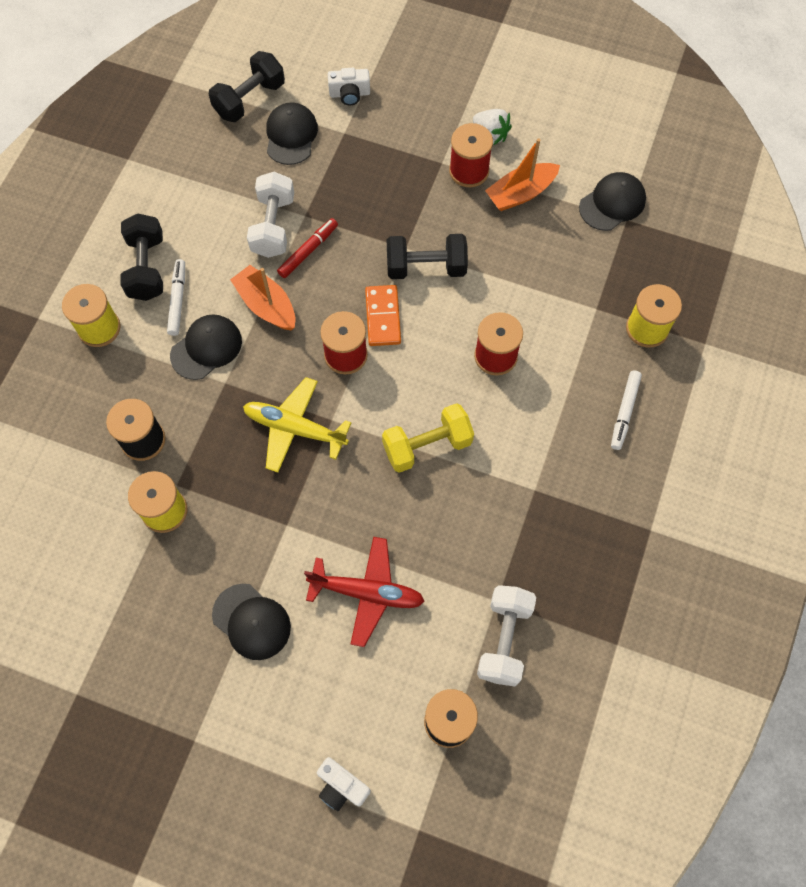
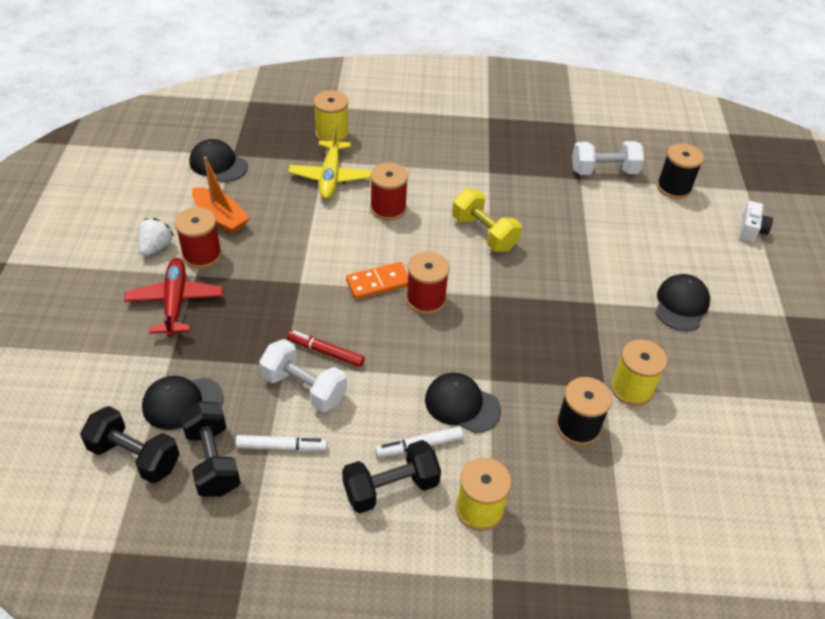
camera: 110 degrees left, 20 degrees down
orange boat [230,265,295,330] -> none
yellow plane [243,377,351,473] -> yellow plane moved to [288,126,372,199]
white dumbbell [247,172,294,258] -> white dumbbell turned 45 degrees clockwise [259,339,347,412]
red plane [304,537,425,647] -> red plane moved to [124,258,223,337]
white camera [328,68,370,106] -> none
black dumbbell [387,234,468,279] -> black dumbbell moved to [180,401,240,497]
white marker [611,371,642,450] -> white marker moved to [235,435,327,451]

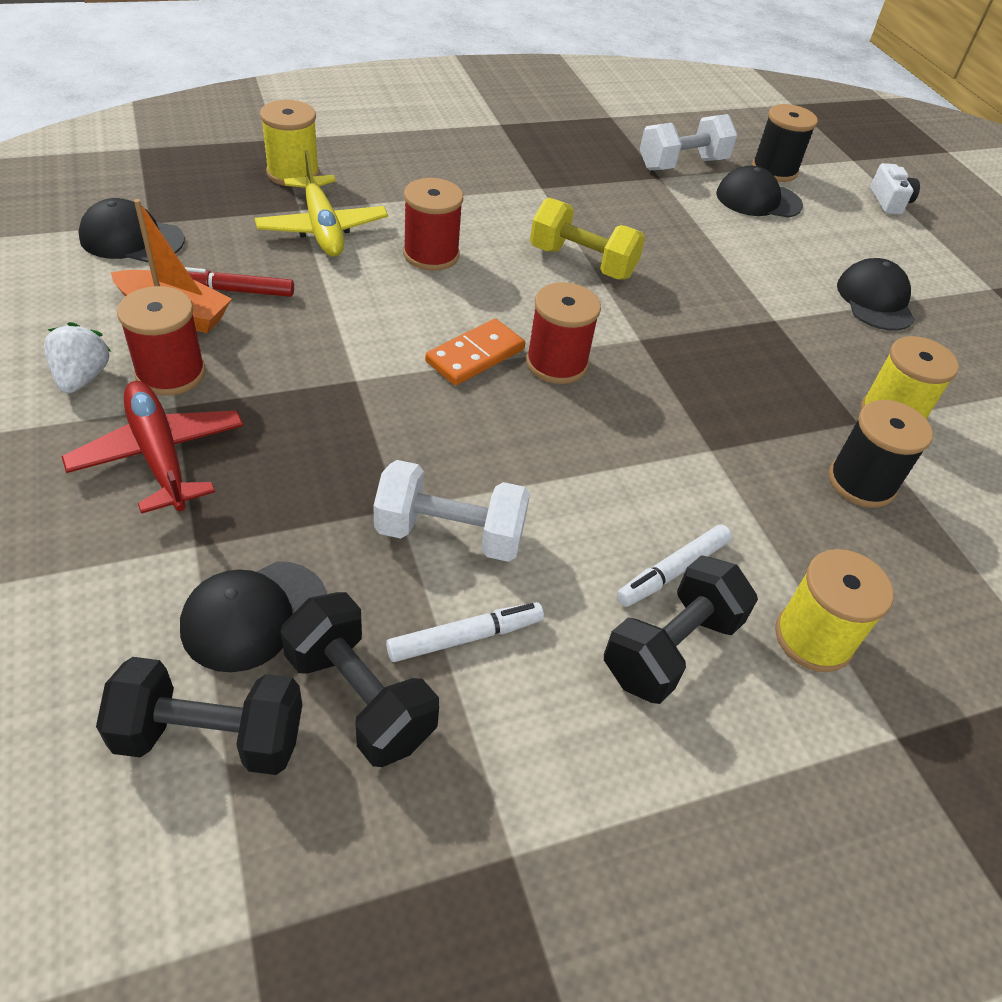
camera: 25 degrees left, 0 degrees up
red marker [287,330,365,367] -> red marker moved to [185,267,294,297]
black cap [425,373,501,433] -> black cap moved to [716,166,803,218]

